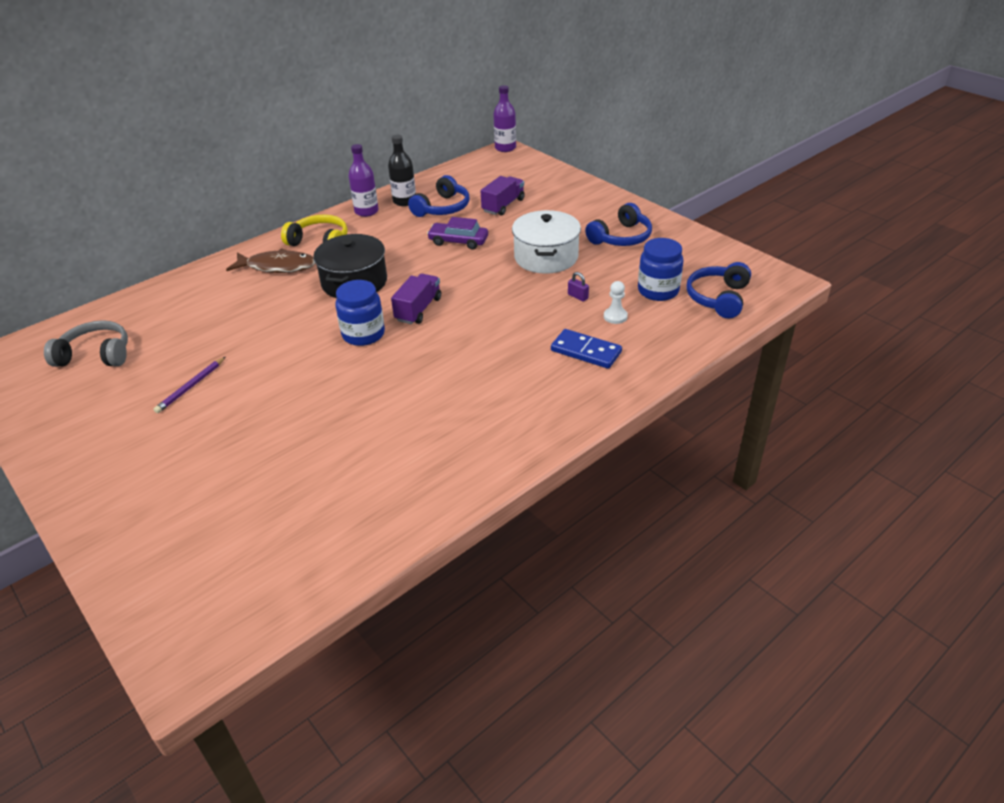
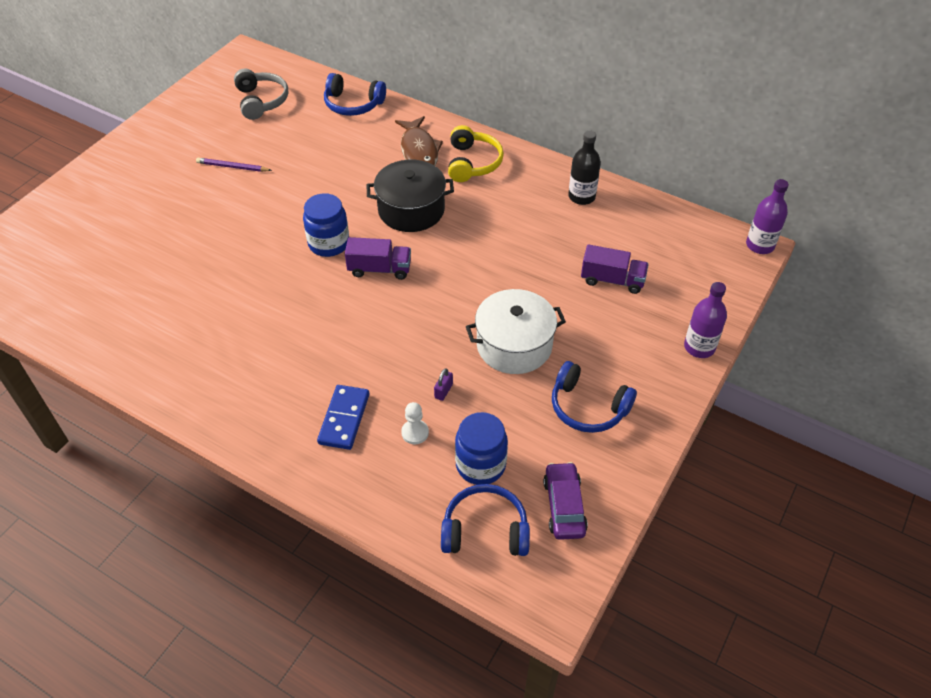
camera: 70 degrees right, 10 degrees up
purple bottle [348,144,378,217] -> purple bottle moved to [684,282,727,358]
blue headphones [408,175,470,217] -> blue headphones moved to [324,73,386,116]
purple car [427,217,488,250] -> purple car moved to [543,462,588,540]

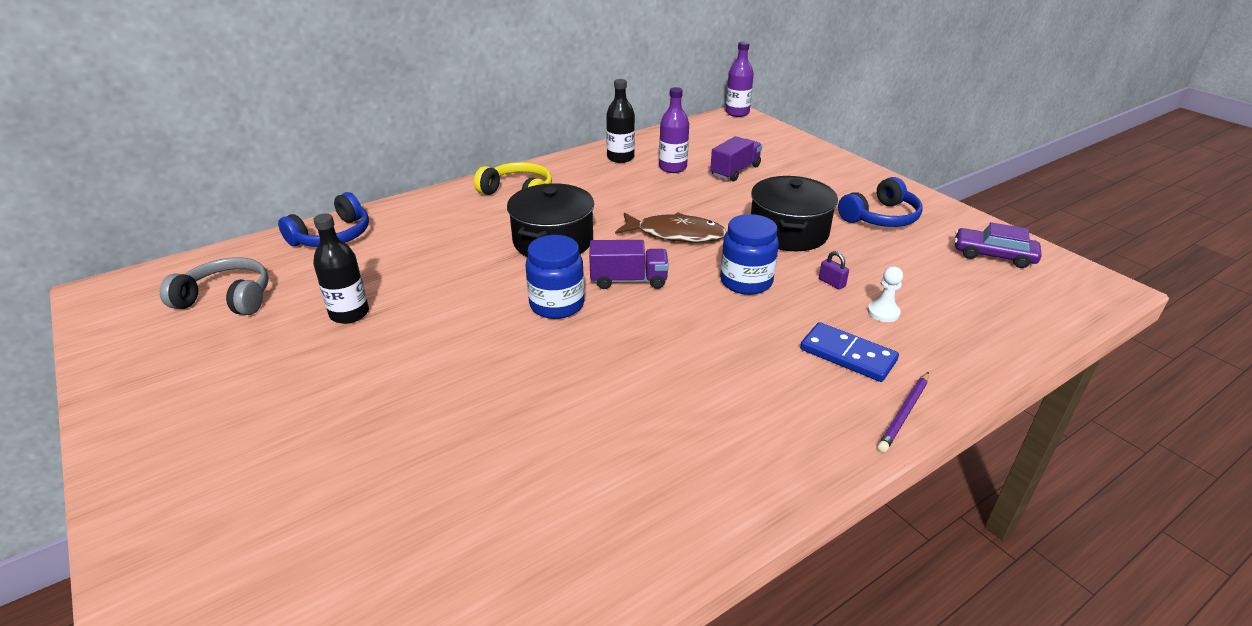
camera: 65 degrees left, 15 degrees down
purple pencil [196,158,272,172] -> purple pencil moved to [878,372,929,452]
purple truck [345,237,411,280] -> purple truck turned 60 degrees clockwise [589,240,669,289]
brown fish [395,116,443,166] -> brown fish moved to [615,213,726,242]
blue headphones [441,484,530,556] -> none
blue jar [455,412,508,485] -> blue jar moved to [720,214,779,295]
white pot [466,289,566,374] -> black pot [751,176,838,251]
purple bottle [684,282,727,358] -> purple bottle moved to [659,87,689,173]
none -> black bottle [313,213,369,324]

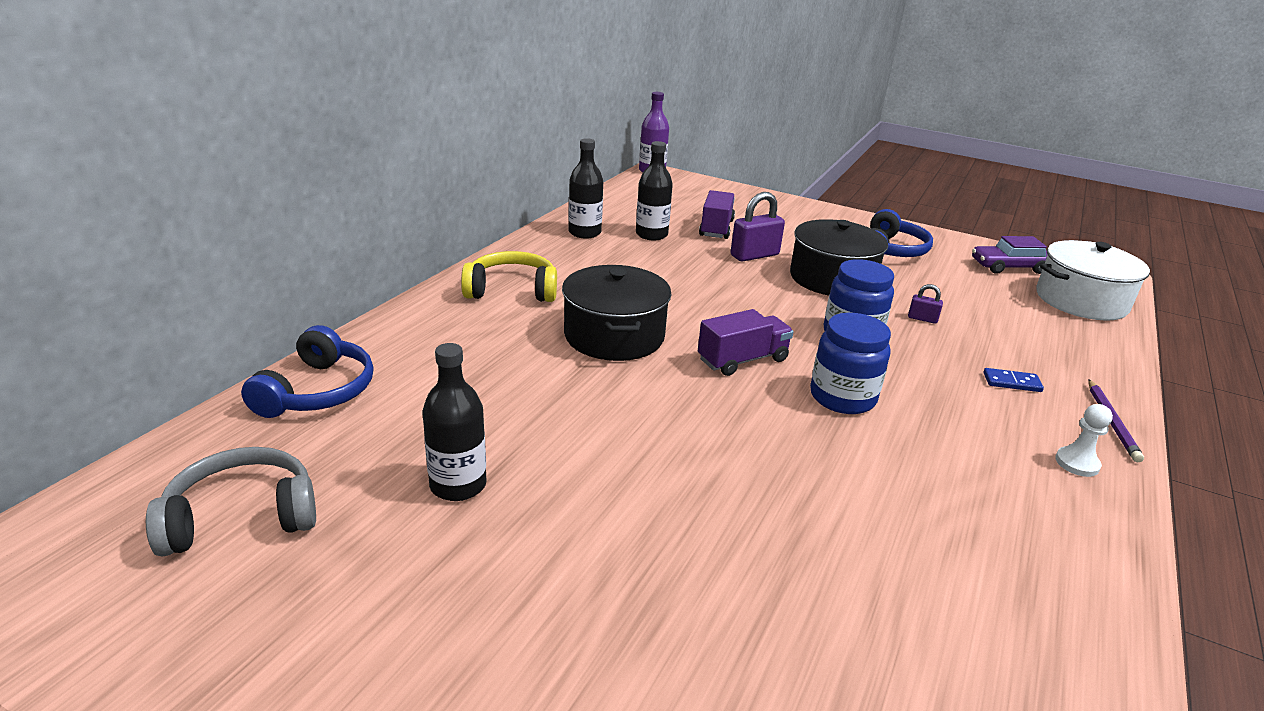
camera: 30 degrees left, 5 degrees down
blue jar [525,235,584,319] -> blue jar moved to [810,313,891,414]
brown fish [615,213,726,242] -> none
purple bottle [659,87,689,173] -> black bottle [636,141,673,241]
blue domino [800,322,899,382] -> blue domino [983,368,1044,392], size x0.57
white pawn [868,266,903,322] -> white pawn moved to [1055,404,1113,477]
none -> purple padlock [730,192,785,261]
none -> white pot [1037,240,1150,321]

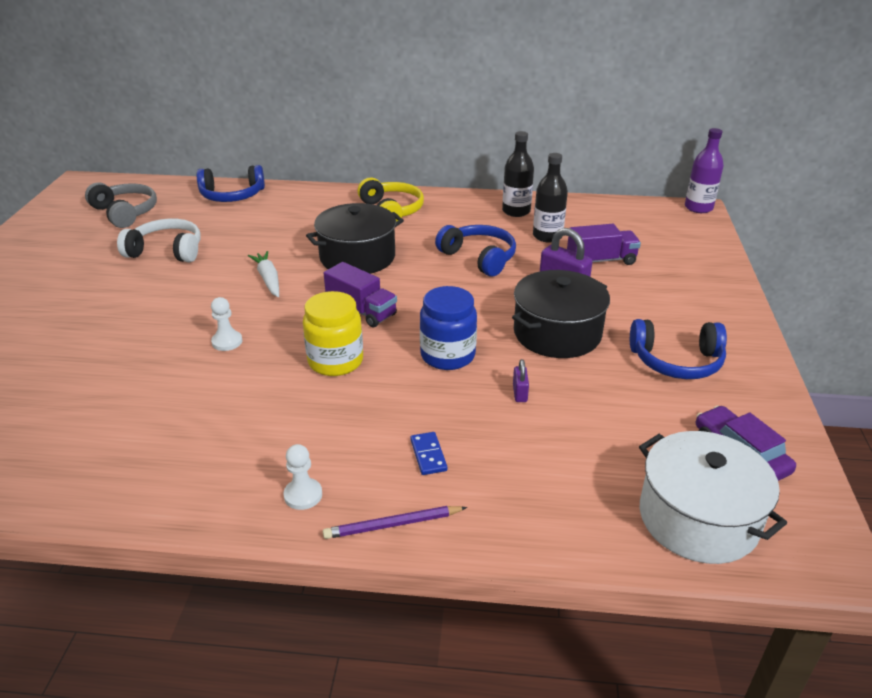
camera: 70 degrees right, 5 degrees up
black bottle [423,343,487,501] -> white headphones [117,219,201,262]
blue jar [810,313,891,414] -> yellow jar [303,291,363,376]
none -> white pawn [211,297,242,351]
none -> white carrot [248,251,279,297]
none -> blue headphones [435,225,516,276]

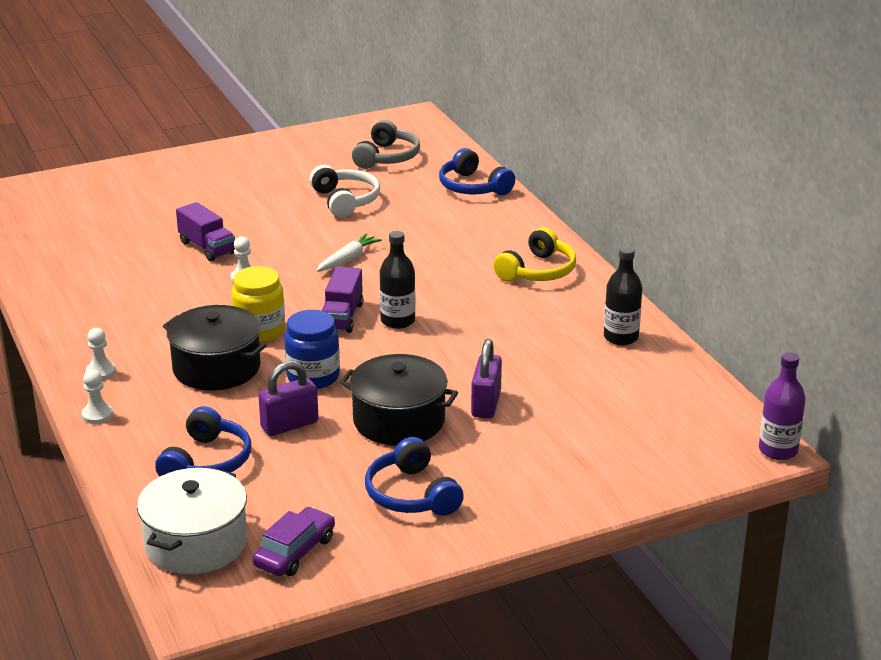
camera: 60 degrees right, 5 degrees down
black pot [306,203,404,274] -> black pot moved to [163,305,267,391]
purple pencil [323,506,467,539] -> white pawn [82,369,113,424]
blue domino [410,432,448,475] -> none
blue headphones [435,225,516,276] -> blue headphones moved to [155,406,251,476]
purple padlock [513,359,529,402] -> purple padlock [258,360,319,436], size x1.96
black bottle [533,153,568,243] -> black bottle moved to [380,231,415,329]
purple truck [567,224,641,265] -> purple truck moved to [176,202,235,262]

